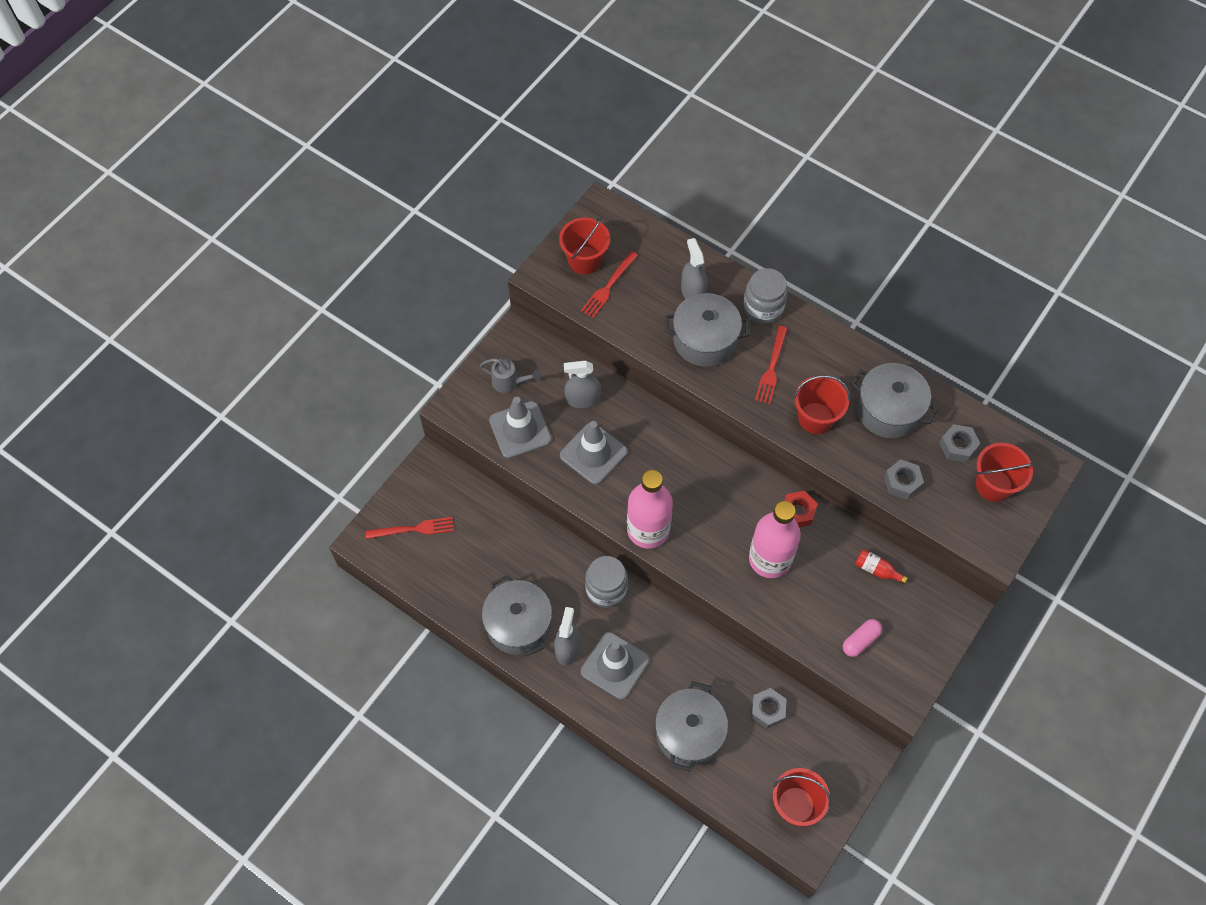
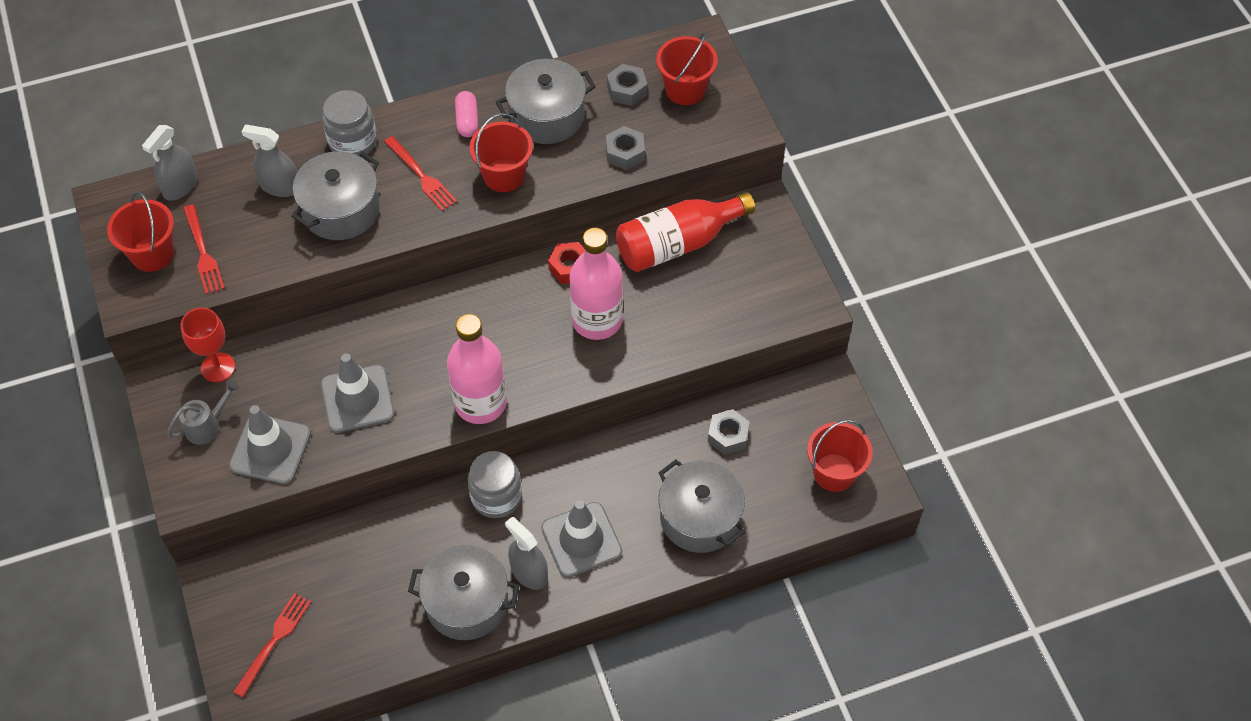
camera: 55 degrees left, 5 degrees down
grey spray bottle [564,360,601,408] -> grey spray bottle moved to [142,125,198,201]
pink capsule [843,619,883,657] -> pink capsule moved to [455,91,478,137]
red bottle [855,549,908,584] -> red bottle [616,192,755,272], size x2.38
none -> red goblet [180,308,235,382]

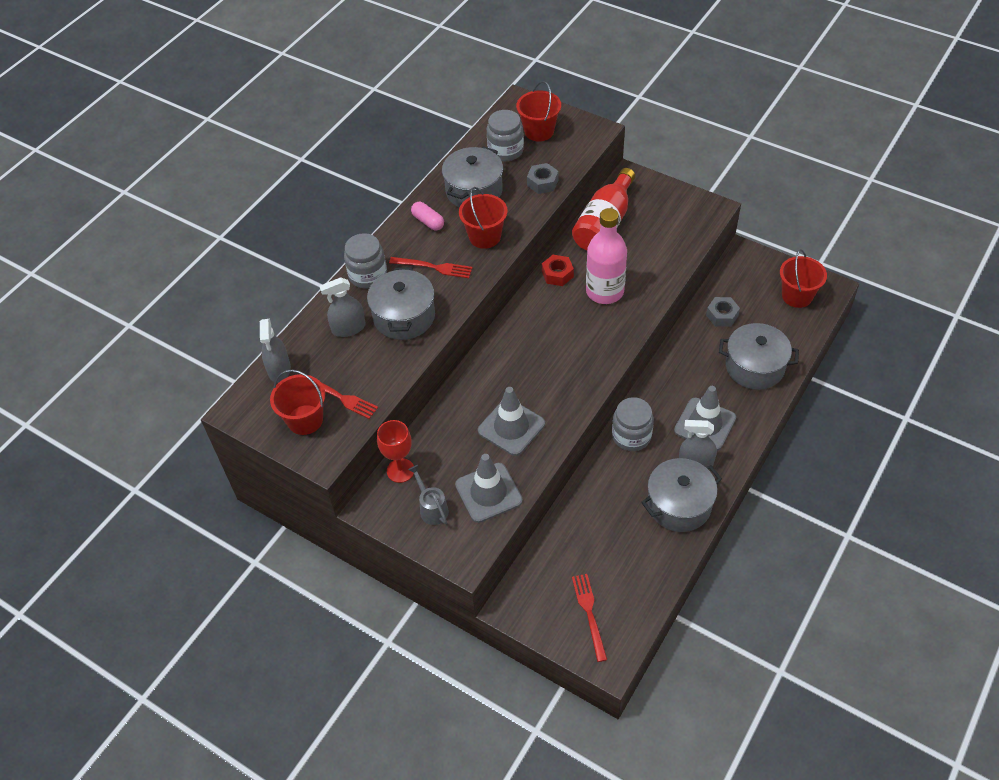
camera: 35 degrees left, 5 degrees down
grey watering can [167,380,240,445] -> grey watering can turned 45 degrees counterclockwise [408,465,449,525]
pink bottle [447,314,507,424] -> none
grey nut [607,64,648,106] -> grey jar [487,110,524,161]

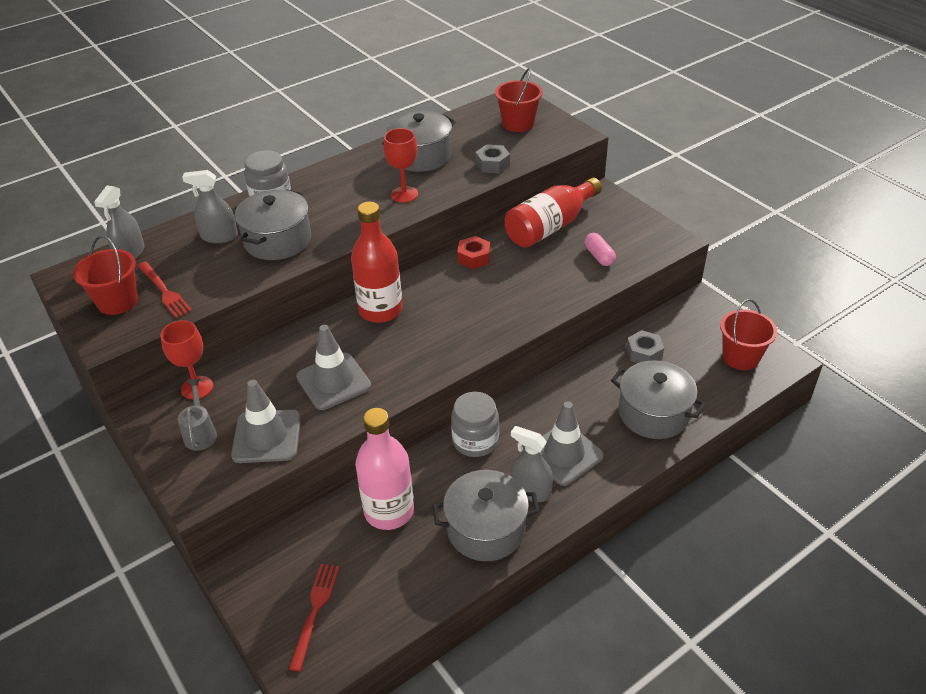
camera: 20 degrees right, 10 degrees down
red fork [389,257,472,278] -> none
pink capsule [411,202,444,230] -> pink capsule moved to [584,233,616,266]
red bucket [459,187,508,249] -> red goblet [383,128,418,203]
grey jar [487,110,524,161] -> none
pink bottle [586,208,627,304] -> pink bottle moved to [355,408,414,530]
none -> red bottle [351,202,403,323]

